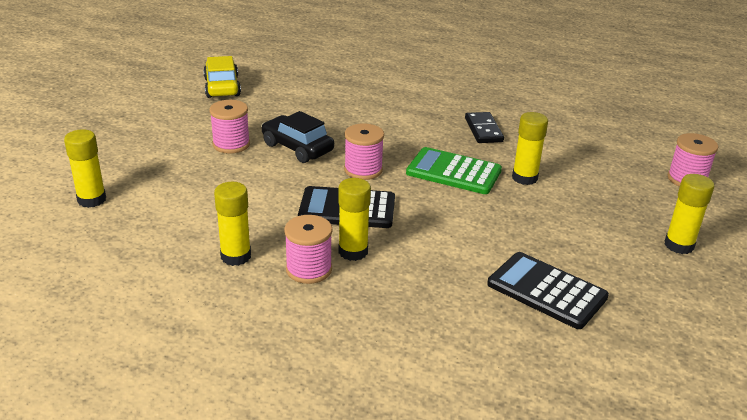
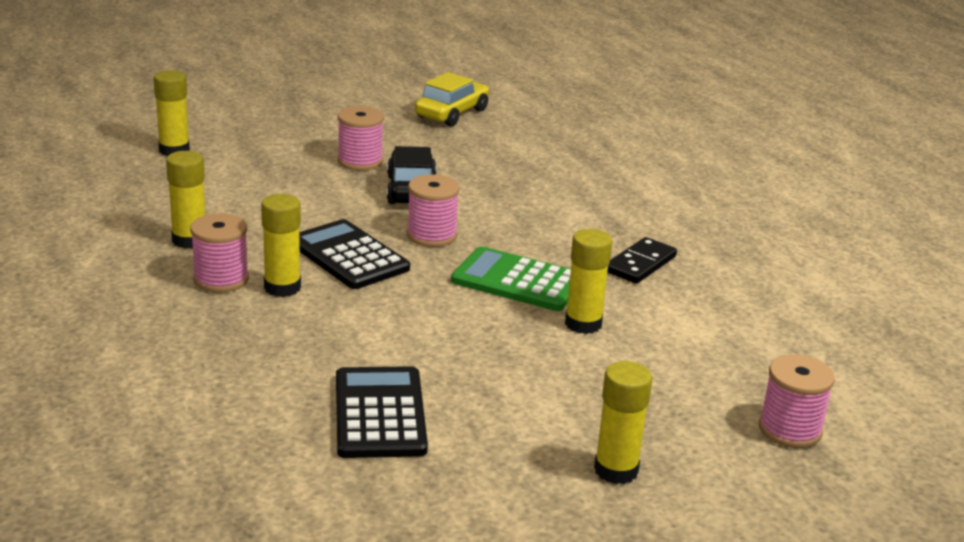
camera: 45 degrees right, 5 degrees down
green calculator [406,147,502,194] -> green calculator turned 45 degrees counterclockwise [451,247,571,311]

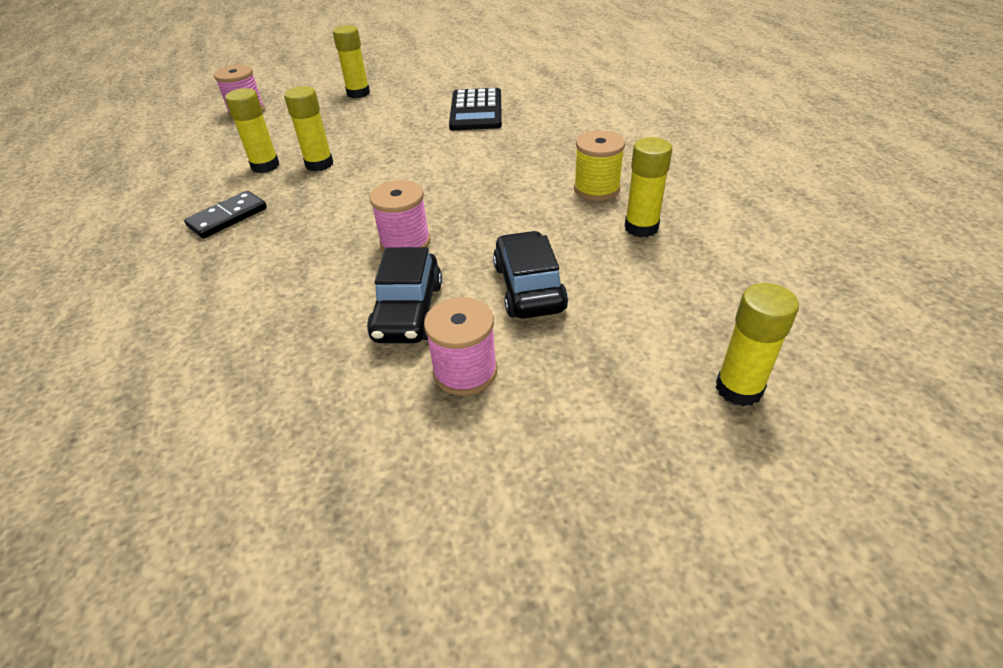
camera: 170 degrees left, 15 degrees up
pink spool [190,213,249,292] -> yellow spool [574,130,625,201]
yellow glue stick [261,194,301,297] -> yellow glue stick moved to [225,88,279,173]
black calculator [299,219,410,289] -> none
yellow car [415,72,489,126] -> none
green calculator [451,247,571,311] -> none
none -> black car [493,231,568,319]

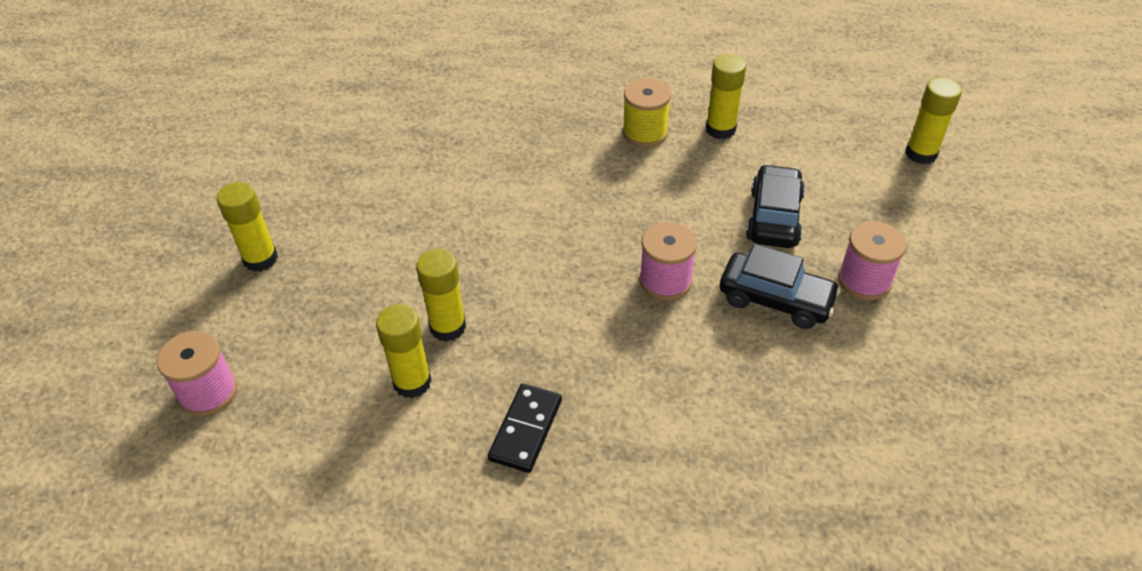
camera: 70 degrees left, 5 degrees up
black domino [184,191,267,239] -> black domino turned 45 degrees clockwise [488,384,562,473]
black calculator [449,88,502,130] -> none
black car [493,231,568,319] -> black car turned 90 degrees clockwise [746,164,805,248]

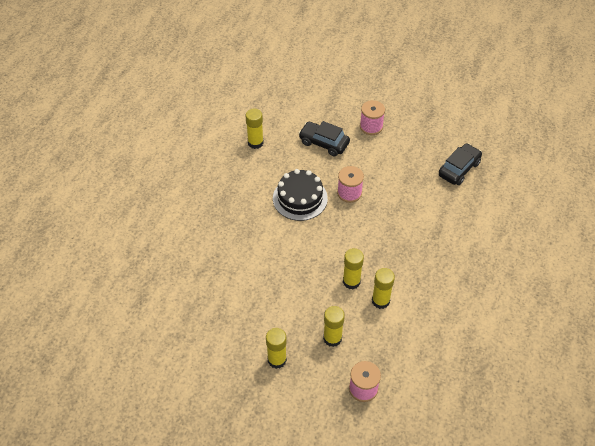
camera: 75 degrees left, 5 degrees up
black domino [488,384,562,473] -> none
yellow spool [623,78,671,147] -> none
black car [720,244,841,329] -> black car moved to [439,143,482,185]
yellow glue stick [905,78,962,164] -> yellow glue stick moved to [323,306,345,347]
none -> black cake [273,169,328,221]

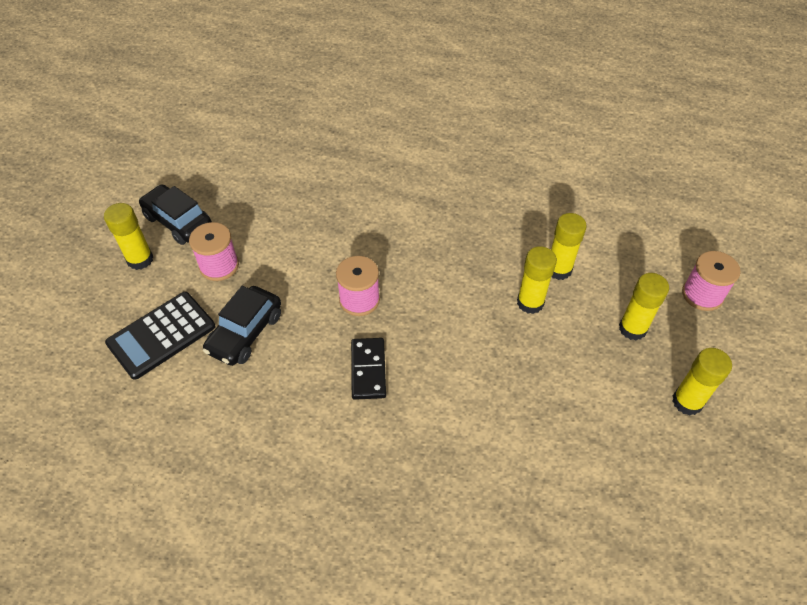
camera: 90 degrees left, 0 degrees up
yellow glue stick [245,109,264,149] -> yellow glue stick moved to [104,203,153,270]
black cake [273,169,328,221] -> black domino [351,338,386,400]
black car [439,143,482,185] -> black car moved to [139,184,212,245]
none -> black calculator [105,292,215,380]

